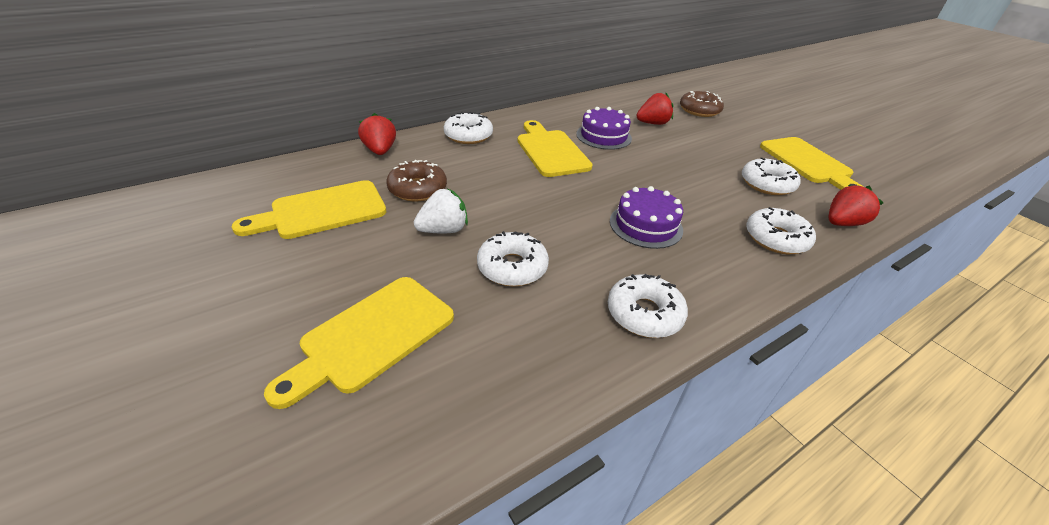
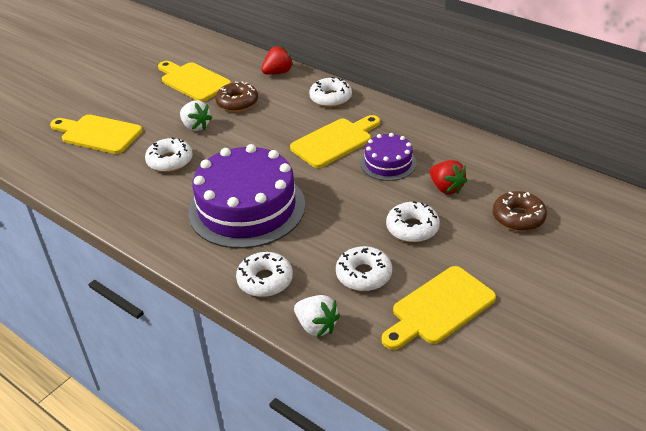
camera: 75 degrees right, 0 degrees up
white donut [608,274,688,338] -> white donut moved to [386,201,440,242]
purple cake [610,186,683,249] -> purple cake [188,144,306,249], size x1.97
red strawberry [829,185,883,226] -> white strawberry [294,295,340,337]

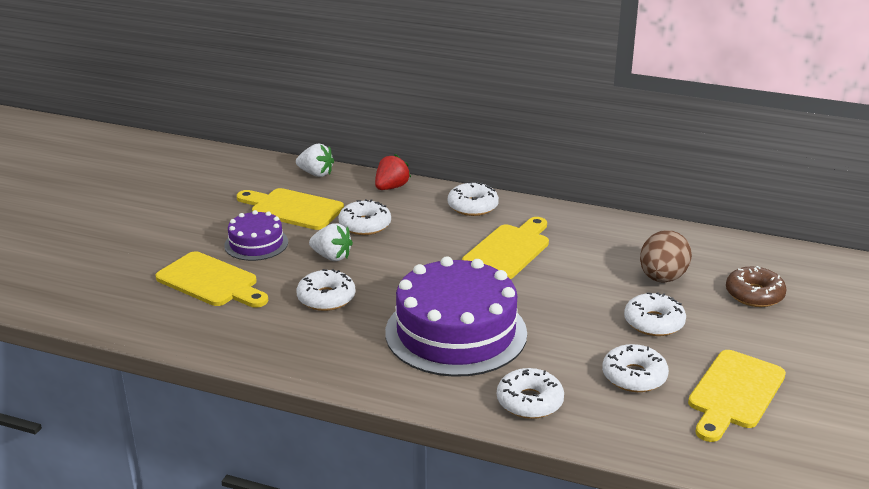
camera: 20 degrees left, 10 degrees down
yellow cutting board [50,115,143,154] -> yellow cutting board turned 150 degrees counterclockwise [156,251,268,308]
brown donut [215,81,258,112] -> white donut [338,199,391,235]
white strawberry [294,295,340,337] -> white strawberry moved to [296,144,334,177]
purple cake [360,133,417,181] -> purple cake moved to [224,210,288,261]
red strawberry [430,160,468,194] -> brown egg [640,230,692,283]

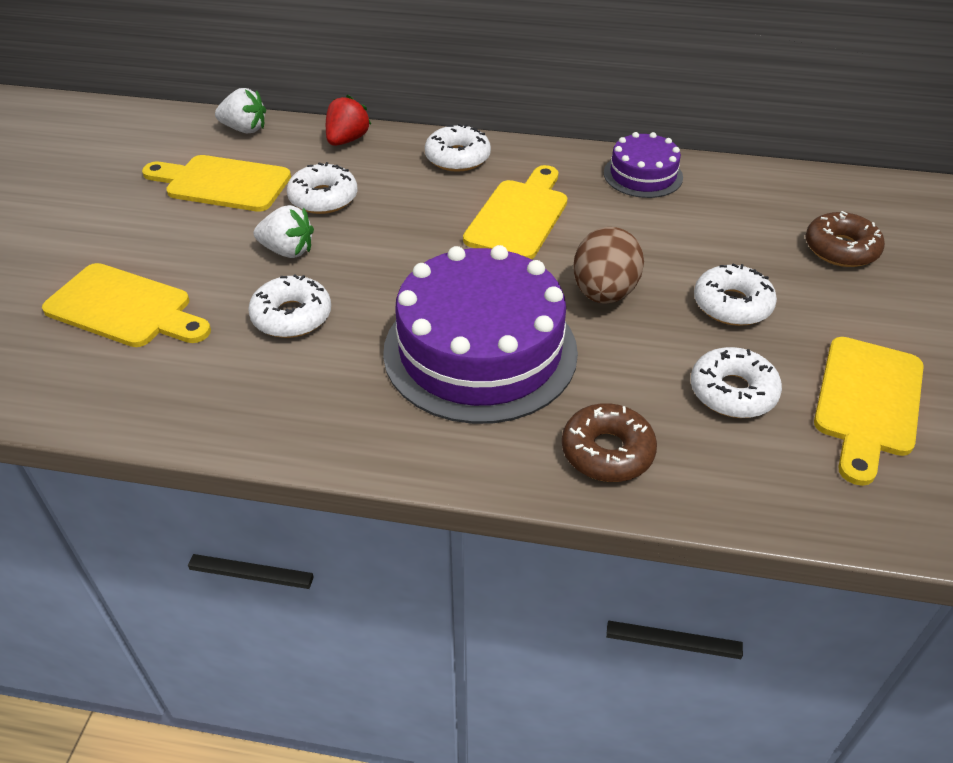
camera: 10 degrees left, 15 degrees up
purple cake [224,210,288,261] -> purple cake moved to [604,132,683,198]
white donut [497,368,564,419] -> brown donut [562,403,657,482]
brown egg [640,230,692,283] -> brown egg moved to [573,227,644,304]

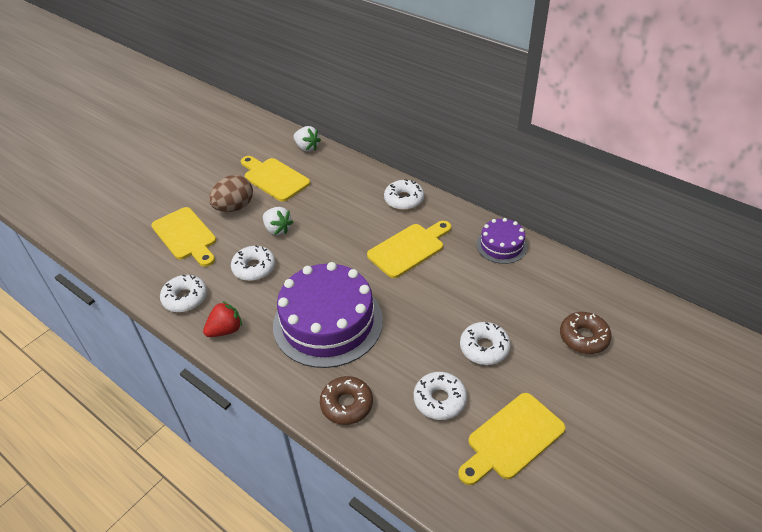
camera: 30 degrees right, 0 degrees up
white donut [287,162,357,214] -> white donut moved to [160,275,207,312]
red strawberry [326,95,371,146] -> red strawberry moved to [203,301,242,337]
brown egg [573,227,644,304] -> brown egg moved to [209,175,253,212]

